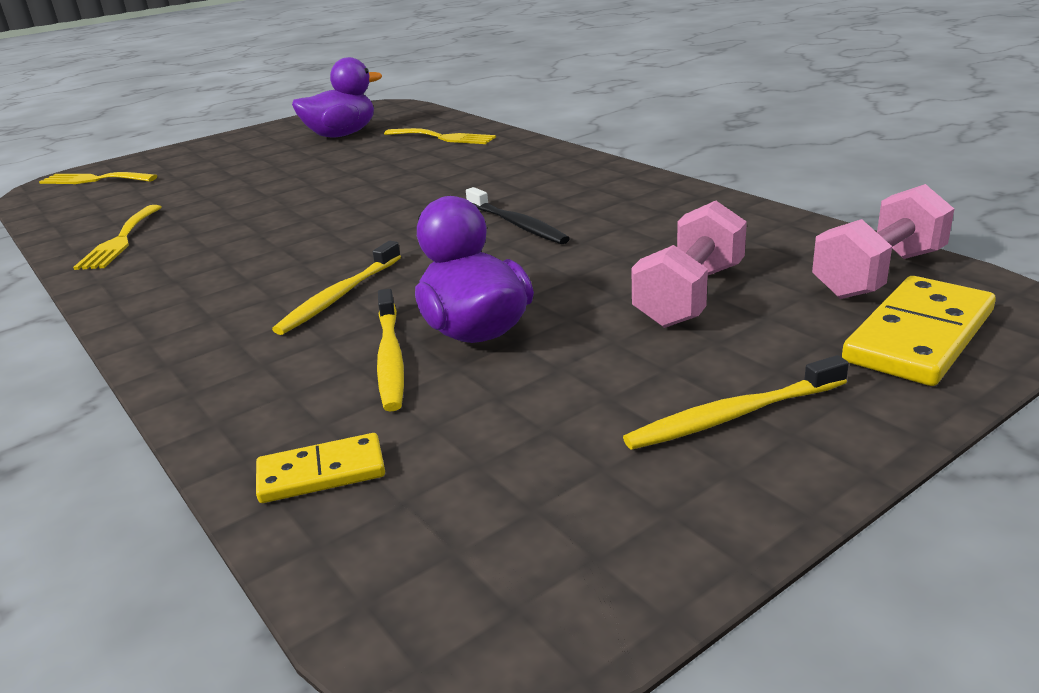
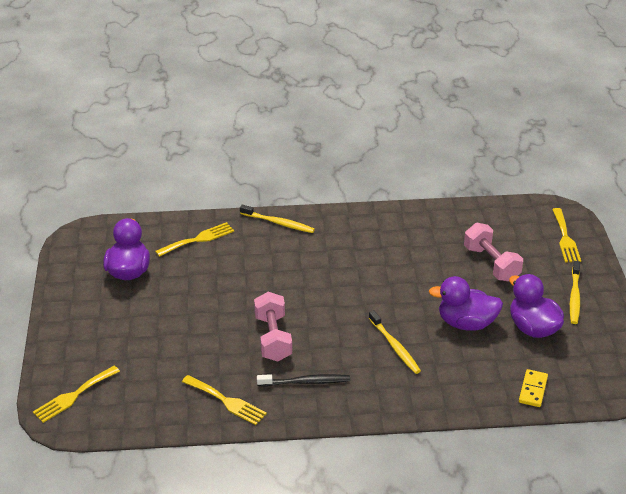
camera: 60 degrees left, 10 degrees up
yellow toothbrush [377,289,404,412] -> yellow toothbrush moved to [240,205,315,233]
black toothbrush [466,187,570,244] -> black toothbrush moved to [257,374,350,386]
pink dumbbell [812,184,954,299] -> pink dumbbell moved to [254,292,292,362]
yellow domino [842,276,996,386] -> yellow fork [552,208,581,262]
none -> purple duck [509,274,564,338]

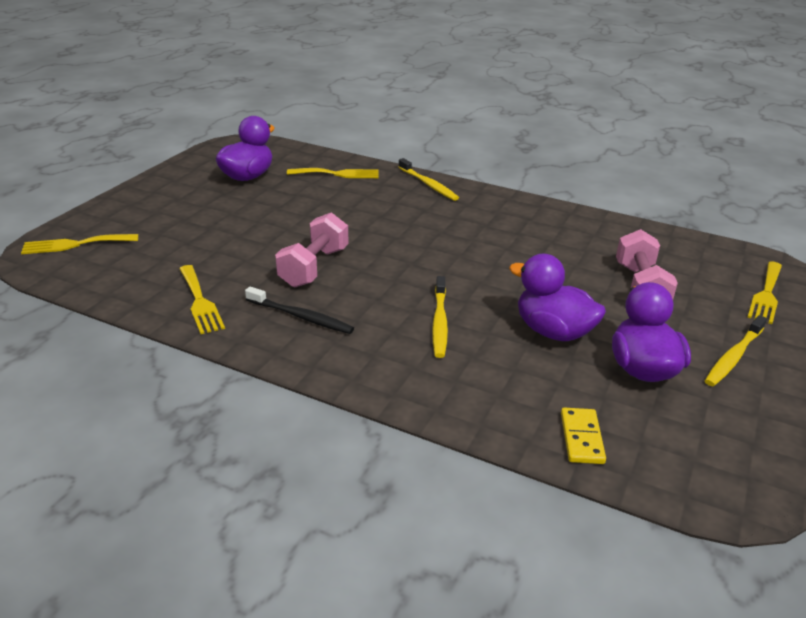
camera: 30 degrees right, 5 degrees down
yellow domino [519,369,548,407] -> yellow domino turned 45 degrees counterclockwise [561,408,606,464]

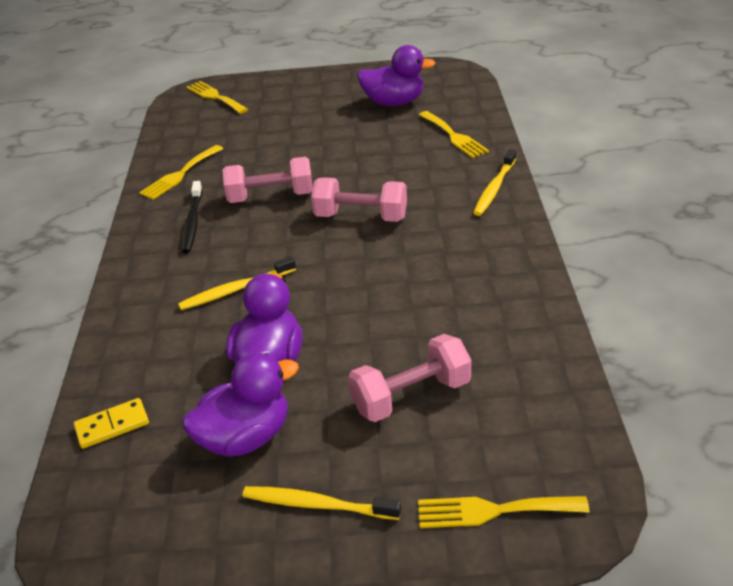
camera: 65 degrees right, 5 degrees up
none -> pink dumbbell [311,177,407,222]

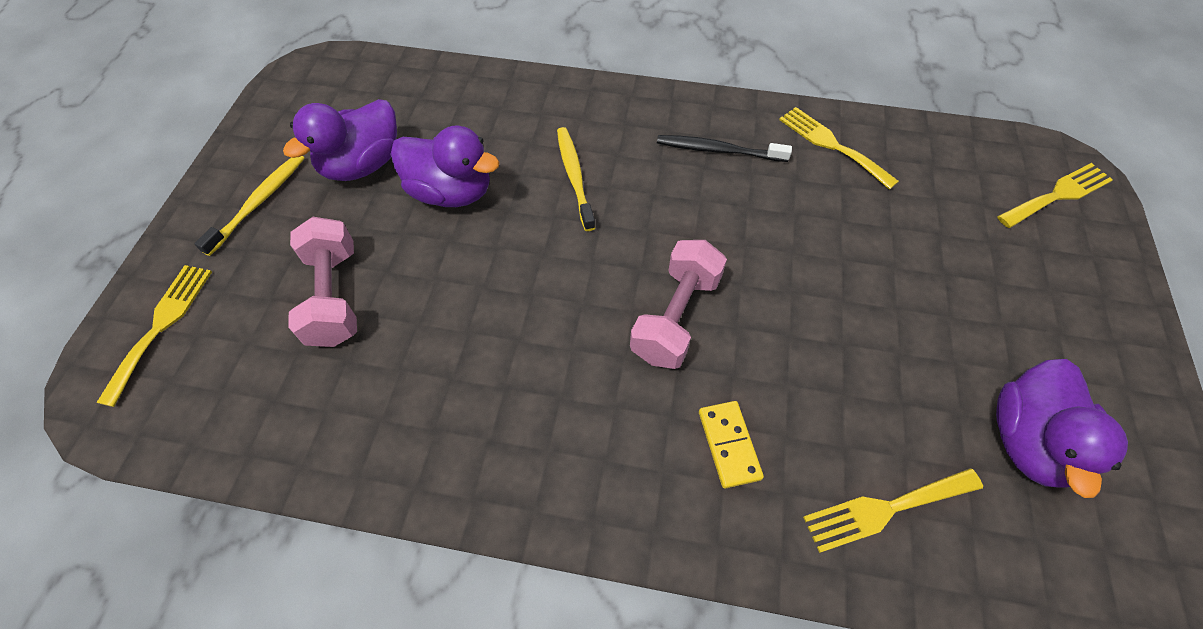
camera: 100 degrees right, 20 degrees up
yellow domino [74,398,149,449] -> yellow domino moved to [699,401,764,488]
purple duck [182,353,299,457] -> purple duck turned 60 degrees clockwise [283,99,397,181]
pink dumbbell [222,157,313,203] -> none
yellow toothbrush [473,149,516,216] -> none

